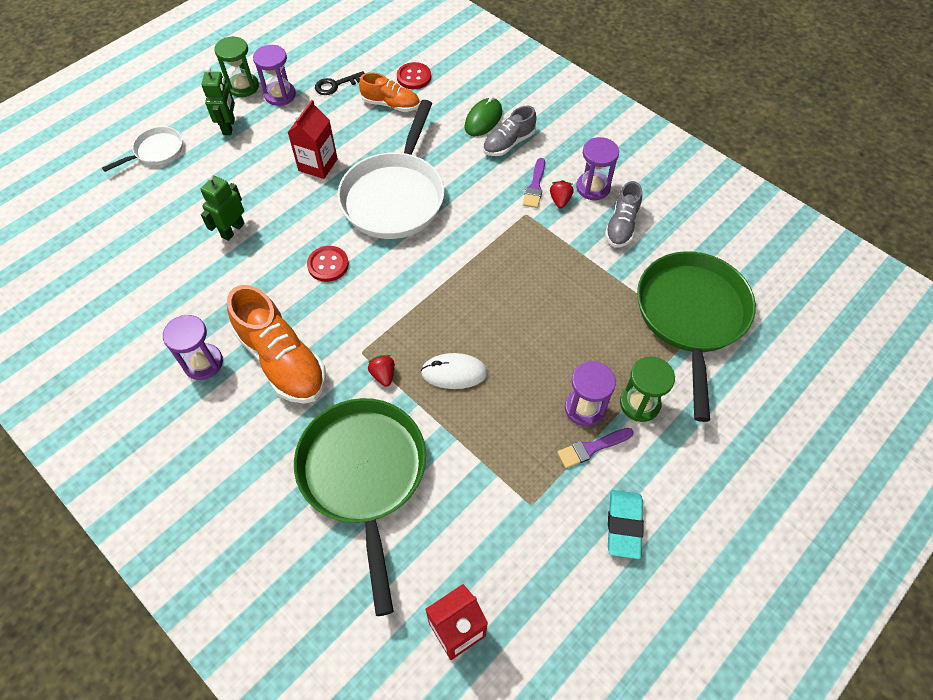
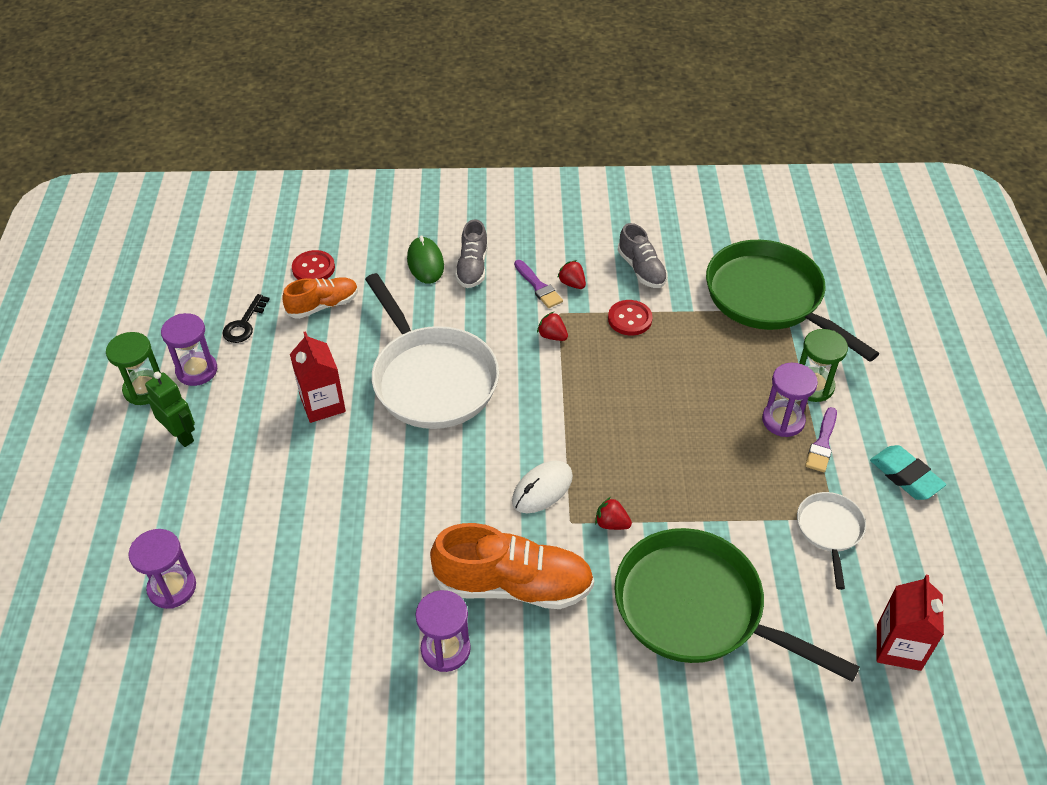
camera: 45 degrees left, 10 degrees down
white pan [102,126,183,172] -> white pan moved to [797,492,866,590]
green robot [200,174,245,241] -> none
red button [307,246,349,282] -> red button moved to [608,300,653,336]
white mouse [421,353,488,389] -> white mouse moved to [512,461,573,513]
purple hourglass [576,137,619,200] -> purple hourglass moved to [128,529,196,609]
none -> red strawberry [537,311,568,341]

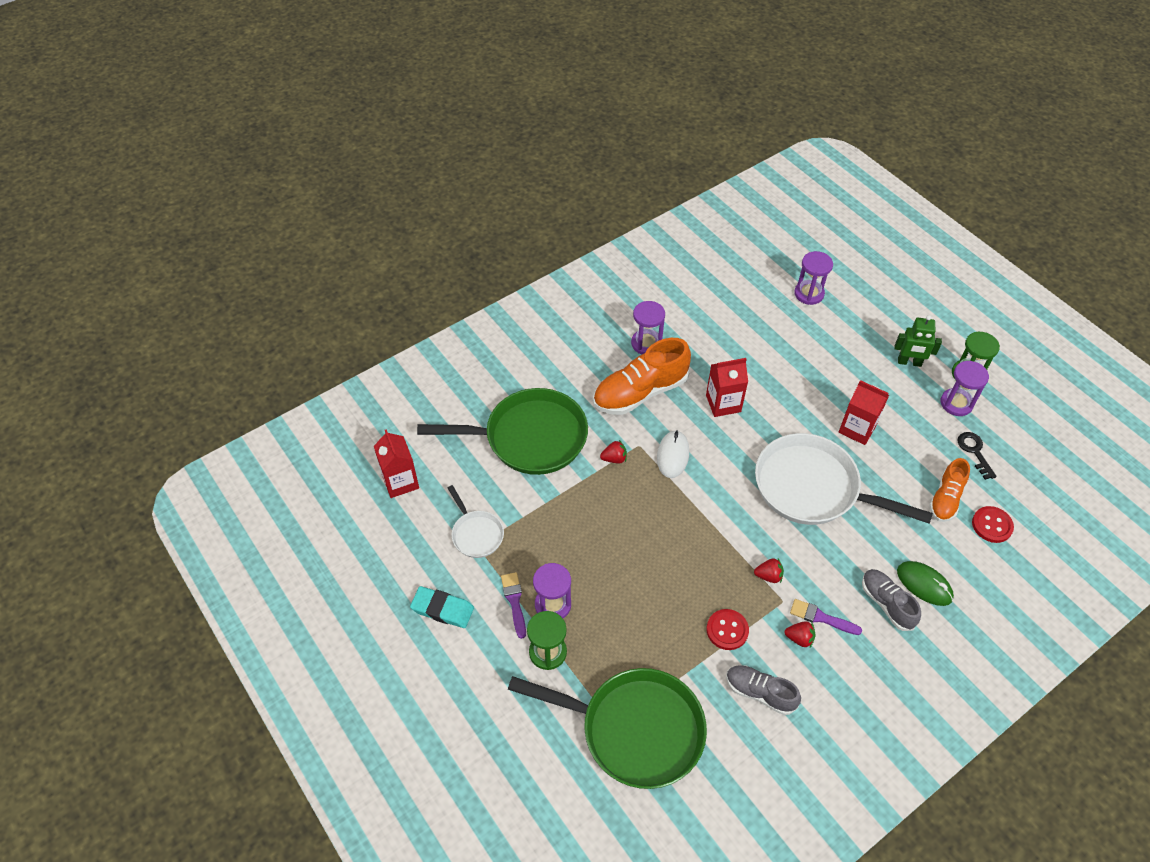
camera: 145 degrees right, 5 degrees up
none -> red carton [706,358,748,417]

